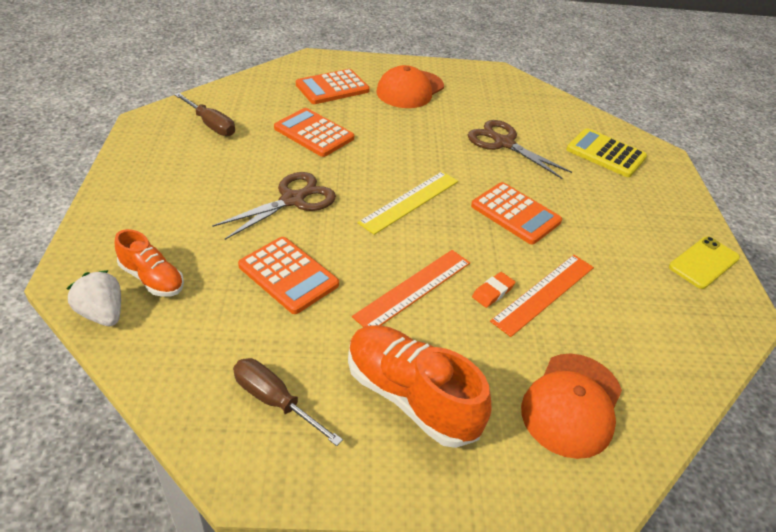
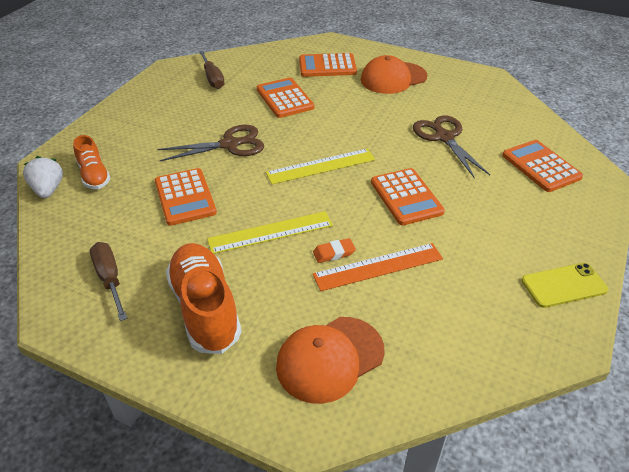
camera: 30 degrees right, 0 degrees up
orange ruler [352,250,470,327] -> yellow ruler [207,211,333,254]
yellow calculator [566,128,647,177] -> orange calculator [502,140,583,192]

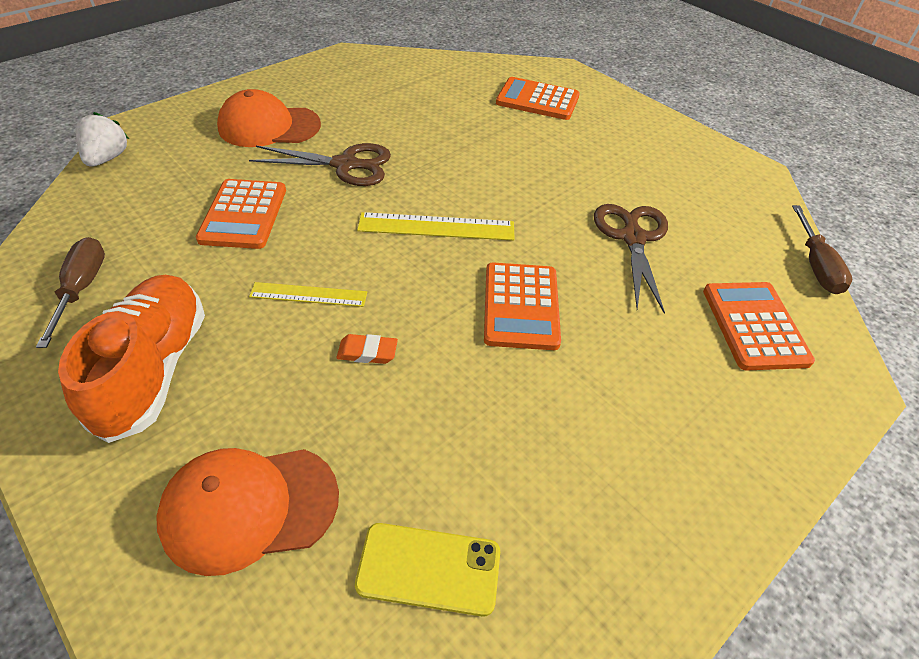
camera: 20 degrees right, 5 degrees up
orange shoe [73,135,111,189] -> none
brown screwdriver [199,51,225,89] -> brown screwdriver moved to [792,205,853,294]
yellow ruler [207,211,333,254] -> yellow ruler [249,282,367,307], size x0.66
orange calculator [257,78,314,118] -> none
orange ruler [313,243,443,291] -> none
orange cap [361,55,427,94] -> orange cap moved to [217,89,321,147]
yellow phone [521,263,608,308] -> yellow phone moved to [355,523,500,616]

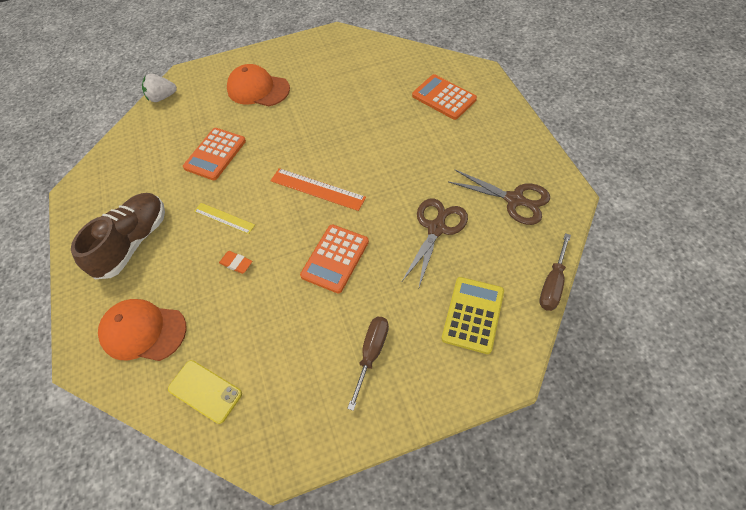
camera: 30 degrees right, 10 degrees up
brown screwdriver [36,237,105,348] -> brown screwdriver moved to [347,317,389,411]
orange shoe [58,275,205,443] -> brown shoe [71,193,165,279]
white strawberry [76,112,129,167] -> white strawberry turned 135 degrees counterclockwise [142,74,177,102]
brown scissors [249,143,391,186] -> brown scissors moved to [449,169,550,225]
yellow ruler [357,212,514,241] -> orange ruler [271,168,366,211]
orange calculator [703,282,815,370] -> yellow calculator [442,277,504,354]

